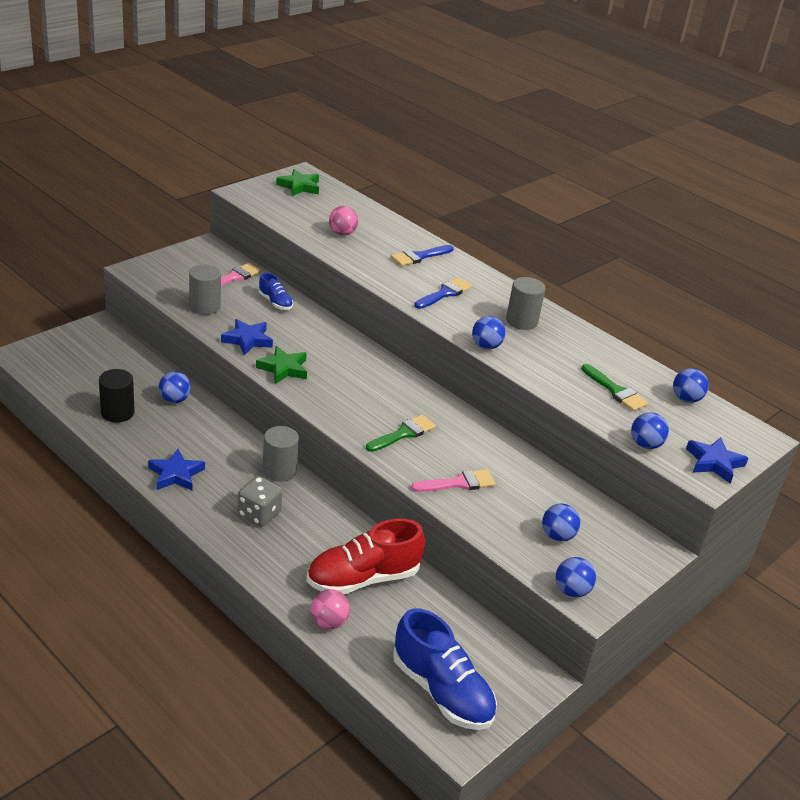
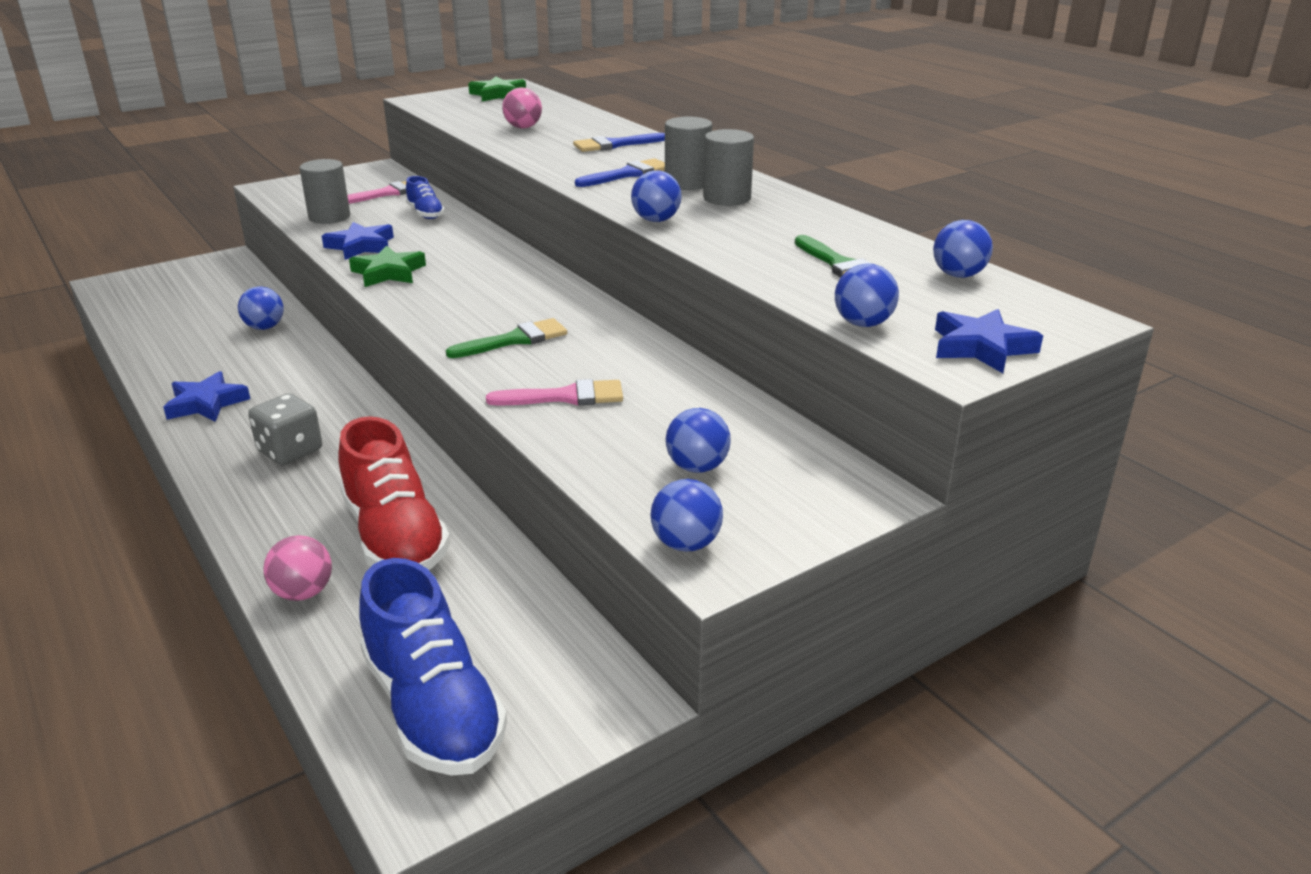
camera: 15 degrees right, 5 degrees down
black cylinder [99,369,135,423] -> none
grey cylinder [262,426,299,482] -> grey cylinder moved to [665,117,712,190]
red shoe [307,519,425,594] -> red shoe turned 105 degrees counterclockwise [338,416,450,570]

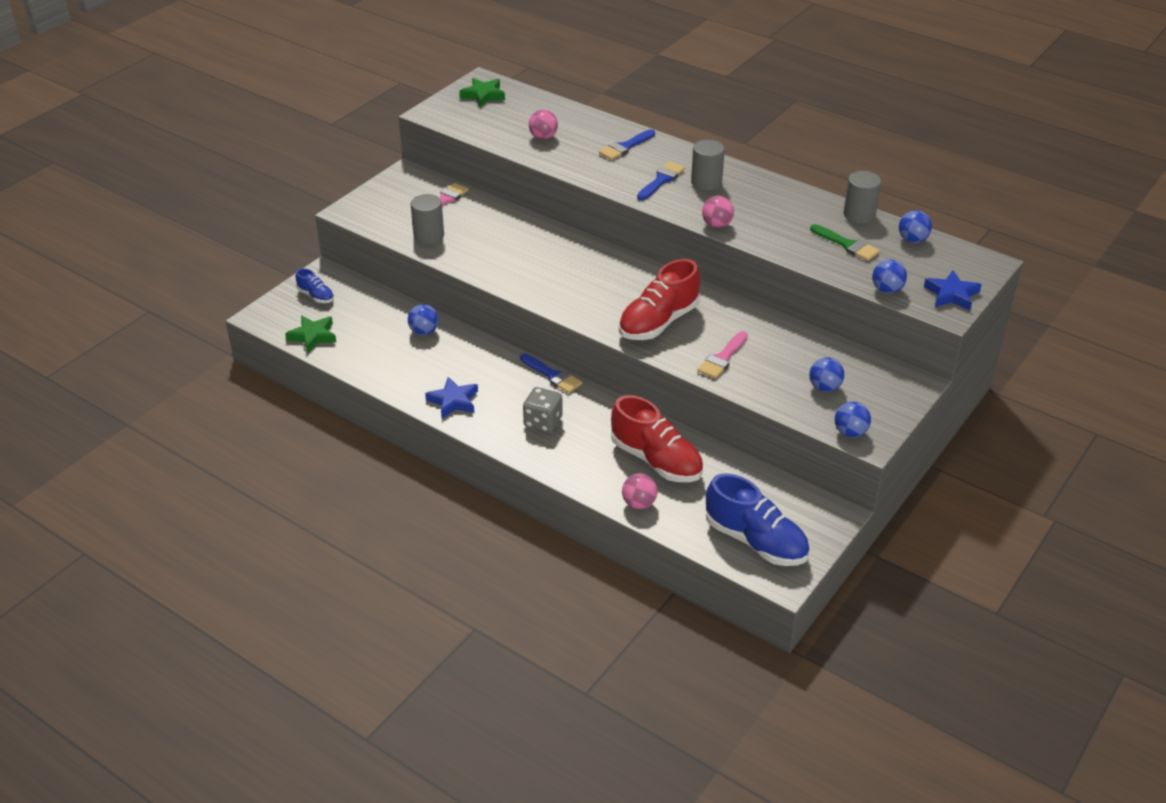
camera: 20 degrees left, 10 degrees up
blue star [322,222,394,260] -> none
green star [349,245,426,287] -> green star moved to [285,315,336,353]
blue shoe [406,176,445,219] -> blue shoe moved to [296,268,334,303]
green brush [446,318,567,358] -> red shoe [619,259,700,340]
pink brush [486,379,623,406] -> pink brush turned 150 degrees clockwise [698,331,748,379]
blue ball [631,171,682,222] -> pink ball [702,196,734,228]
grey cylinder [703,129,754,206] -> grey cylinder moved to [843,171,881,223]
none -> blue brush [520,353,582,393]

